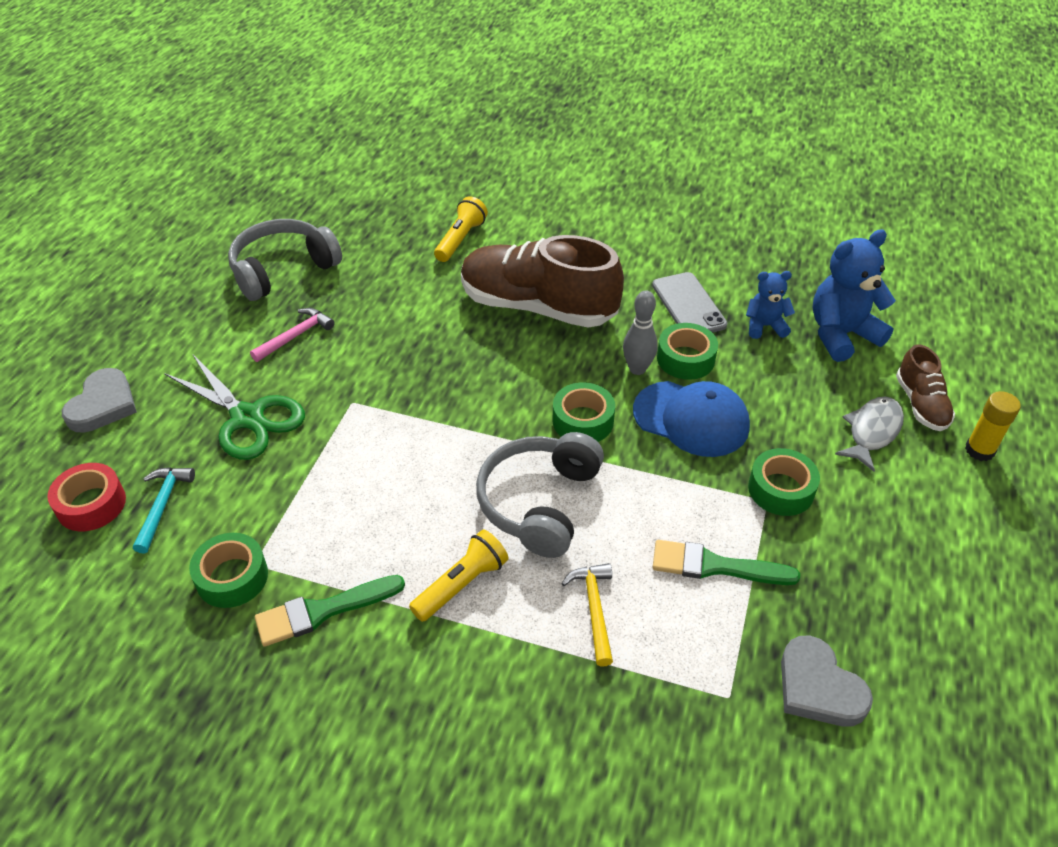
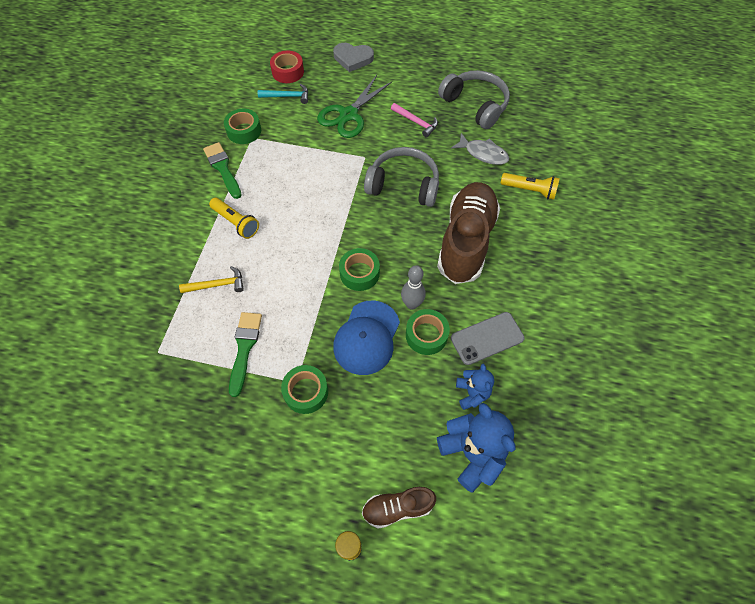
camera: 85 degrees right, 15 degrees up
grey headphones [476,432,604,558] -> grey headphones moved to [364,147,439,207]
grey heart [781,636,873,727] -> none
grey fish [835,397,904,472] -> grey fish moved to [451,133,509,165]

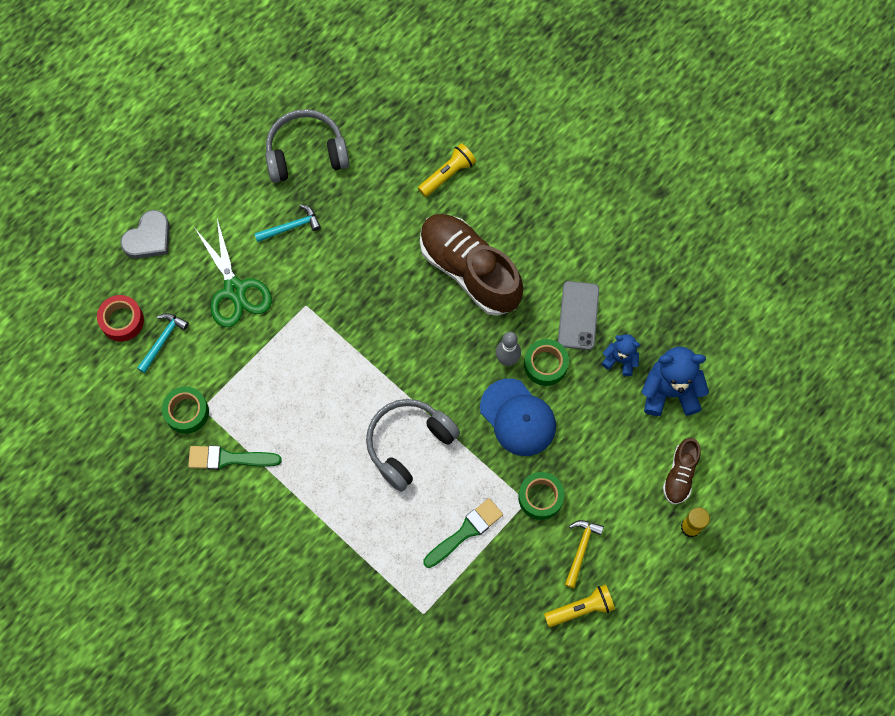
camera: 60 degrees left, 10 degrees up
yellow hammer [179,266,244,293] -> yellow hammer moved to [565,520,604,588]
yellow flashlight [209,198,259,239] -> yellow flashlight moved to [544,584,615,627]
green brush [229,312,262,397] -> green brush turned 105 degrees clockwise [423,498,503,568]
green tape [339,248,380,291] -> none
grey headphones [364,147,439,207] -> grey headphones moved to [366,399,460,492]
pink hammer [391,103,438,137] -> turquoise hammer [254,204,321,242]
grey fish [451,133,509,165] -> none

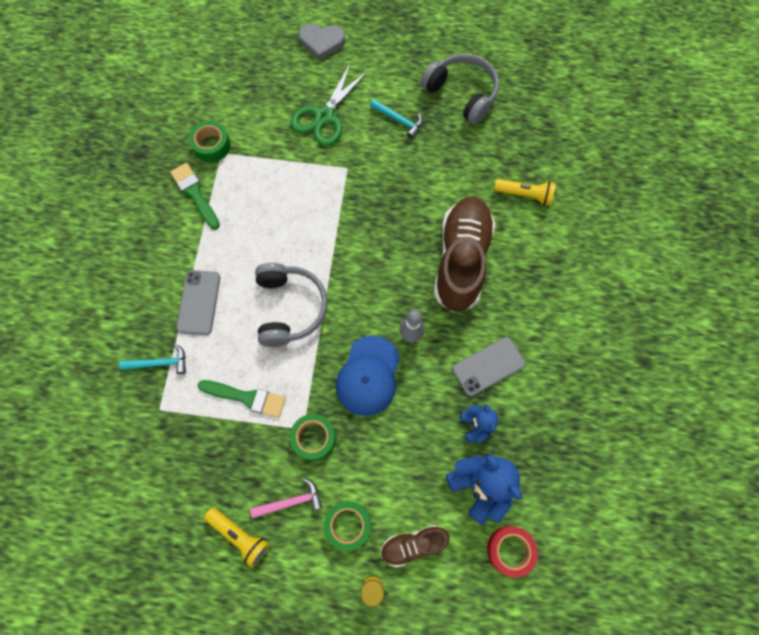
camera: 55 degrees right, 0 degrees up
red tape [97,295,144,341] -> red tape moved to [487,526,538,578]
turquoise hammer [137,313,189,373] -> turquoise hammer moved to [119,344,186,374]
grey headphones [366,399,460,492] -> grey headphones turned 75 degrees clockwise [255,263,328,347]
green tape [524,339,569,386] -> green tape moved to [324,501,371,551]
yellow hammer [565,520,604,588] -> pink hammer [250,478,323,518]
none -> grey phone [176,270,220,335]

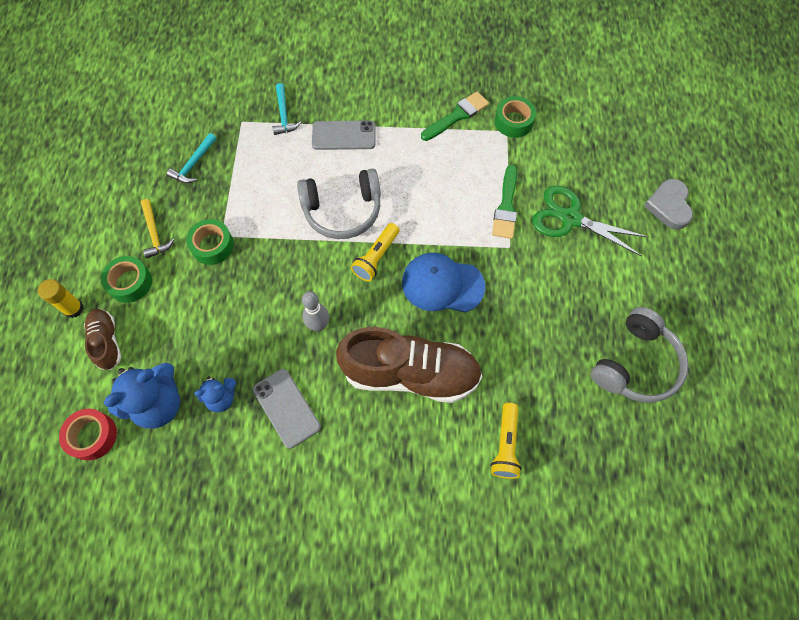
camera: 85 degrees right, 5 degrees down
green brush [198,380,286,418] -> green brush moved to [492,165,517,239]
yellow flashlight [204,508,269,568] -> yellow flashlight moved to [351,223,399,281]
pink hammer [250,478,323,518] -> yellow hammer [141,199,174,258]
blue cap [336,335,400,416] -> blue cap moved to [402,253,485,312]
turquoise hammer [370,99,423,139] -> turquoise hammer moved to [167,133,216,183]

